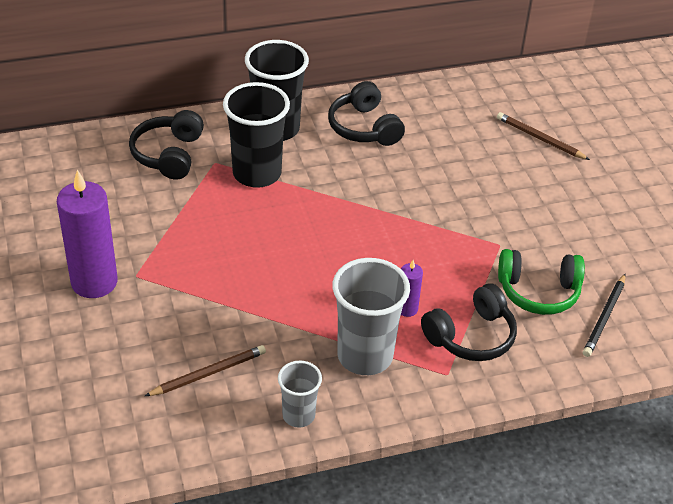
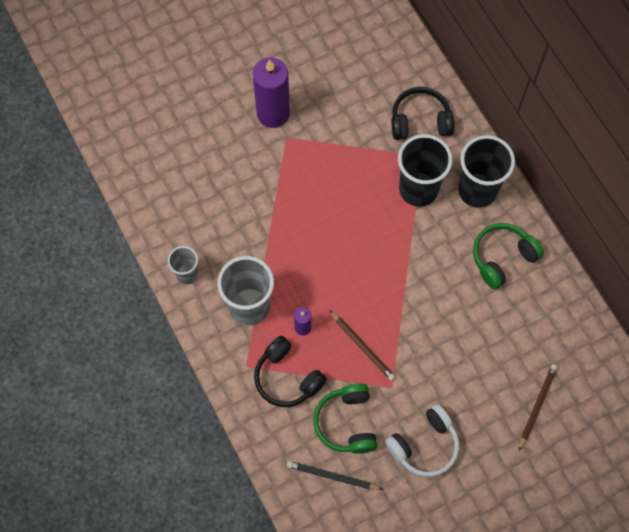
camera: 80 degrees right, 25 degrees up
brown pencil [145,345,266,396] -> brown pencil moved to [329,310,395,381]
black headphones [328,81,405,146] -> green headphones [473,223,544,289]
none -> white headphones [385,404,459,477]

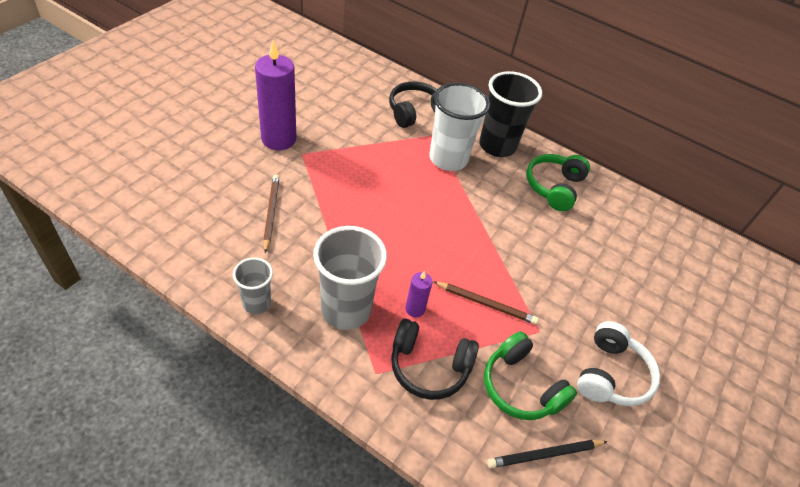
camera: 35 degrees left, 20 degrees down
black cup [398,134,452,207] -> white cup [429,83,490,171]
brown pencil [519,364,558,451] -> brown pencil moved to [263,175,280,253]

